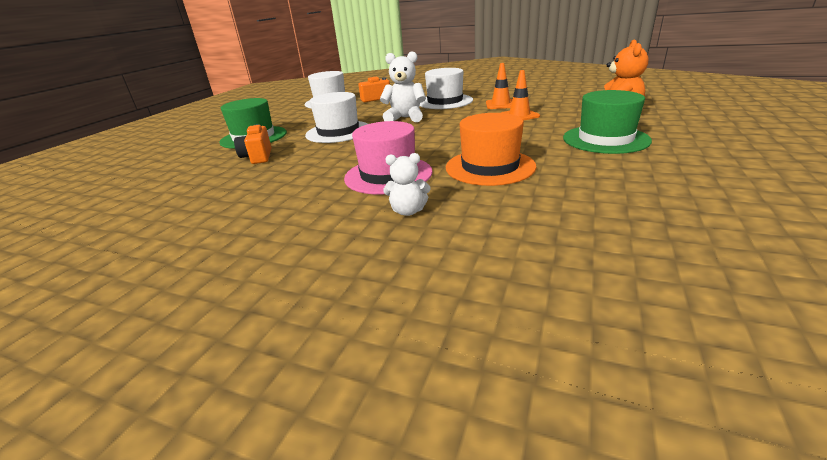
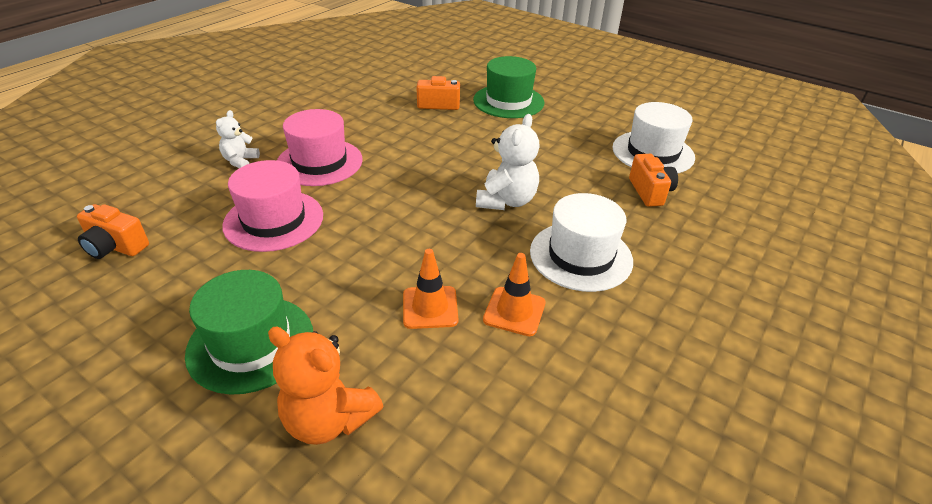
camera: 100 degrees right, 10 degrees up
white hat [305,92,368,143] -> none
orange hat [446,113,537,186] -> pink hat [222,160,323,252]
none -> orange camera [77,204,149,259]

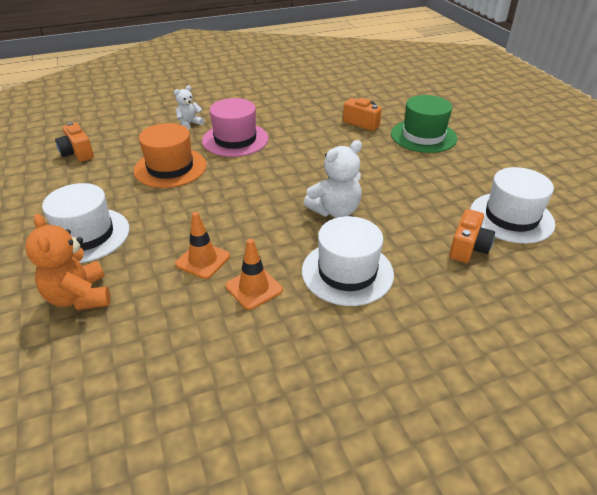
camera: 35 degrees right, 0 degrees up
green hat [185,270,313,395] -> white hat [42,183,129,263]
pink hat [222,160,323,252] -> orange hat [133,123,206,188]

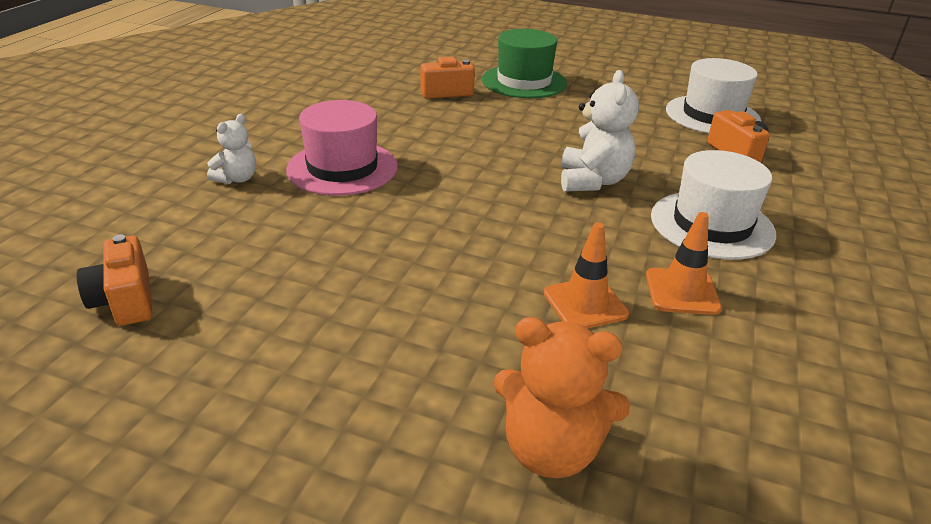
camera: 50 degrees left, 5 degrees down
white hat [42,183,129,263] -> none
orange camera [55,122,94,162] -> orange camera turned 60 degrees clockwise [76,235,152,326]
orange hat [133,123,206,188] -> none
white teddy bear [174,86,204,130] -> white teddy bear turned 150 degrees counterclockwise [207,114,256,184]

